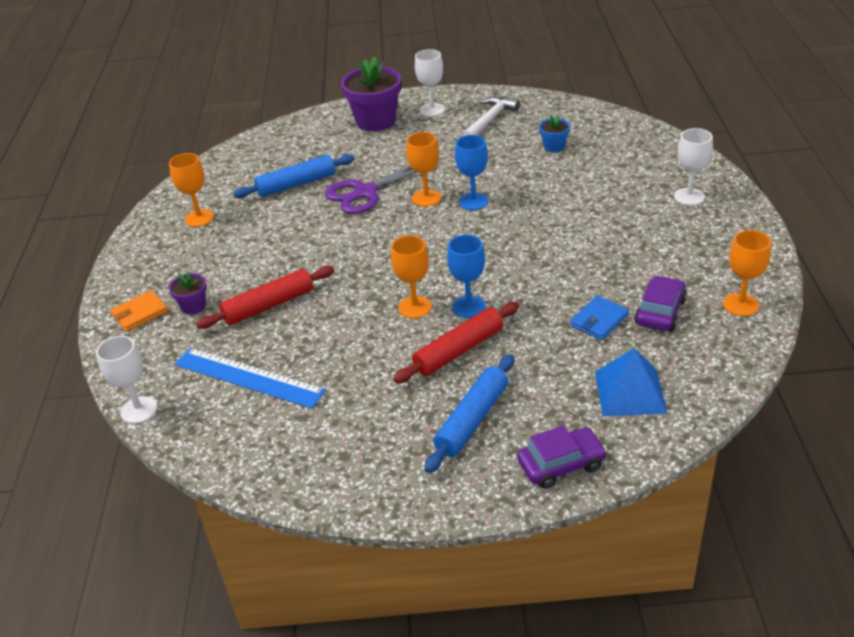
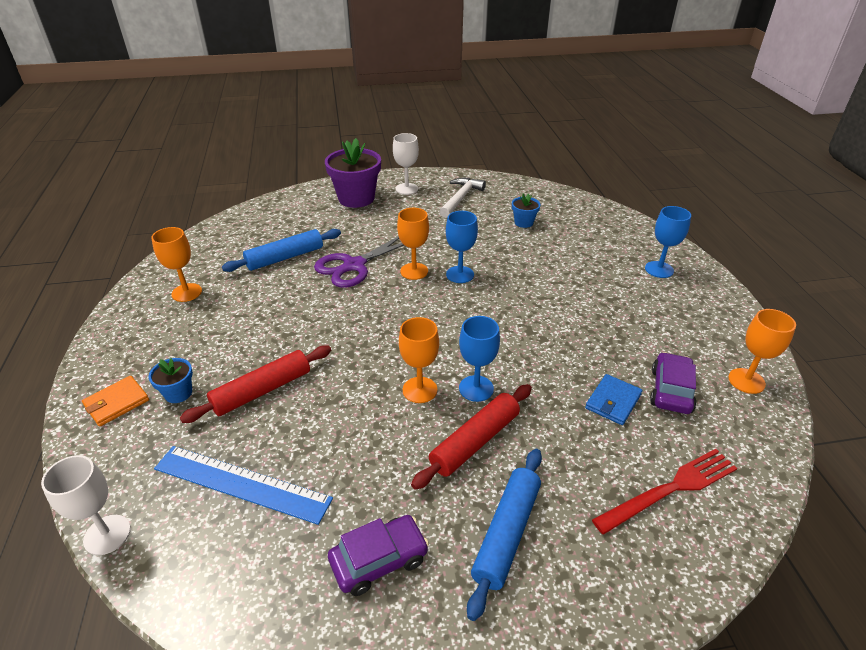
camera: 10 degrees left, 0 degrees up
purple flower pot [169,272,207,315] -> blue flower pot [148,358,193,403]
purple car [517,425,607,489] -> purple car moved to [328,515,429,596]
blue pyramid [595,348,667,416] -> red fork [592,449,737,535]
white goblet [674,128,713,206] -> blue goblet [645,206,691,278]

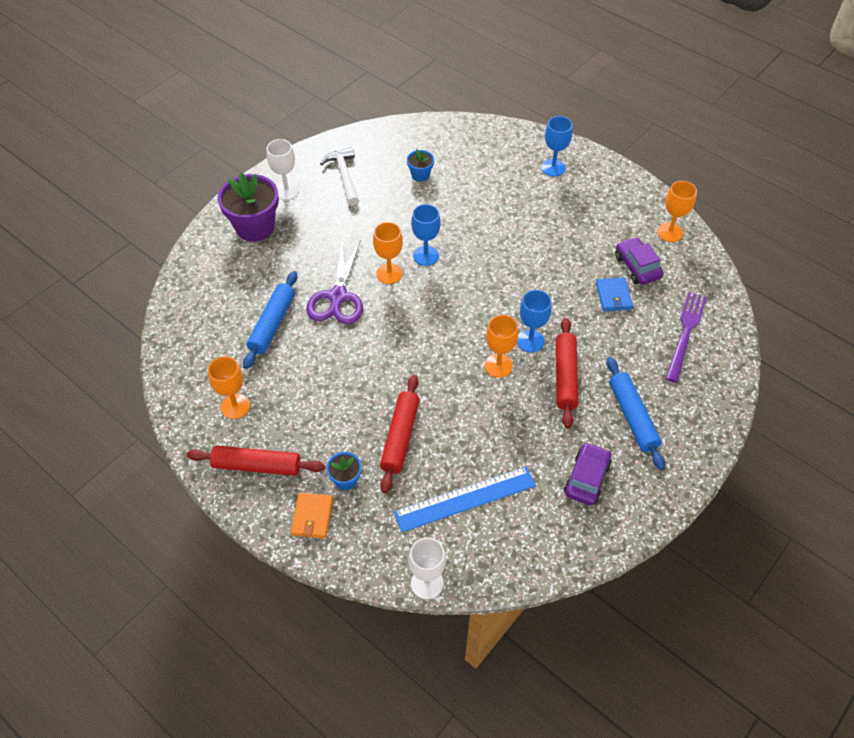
camera: 40 degrees left, 15 degrees up
red fork [592,449,737,535] -> purple fork [665,292,707,383]
none -> red rolling pin [187,446,325,476]

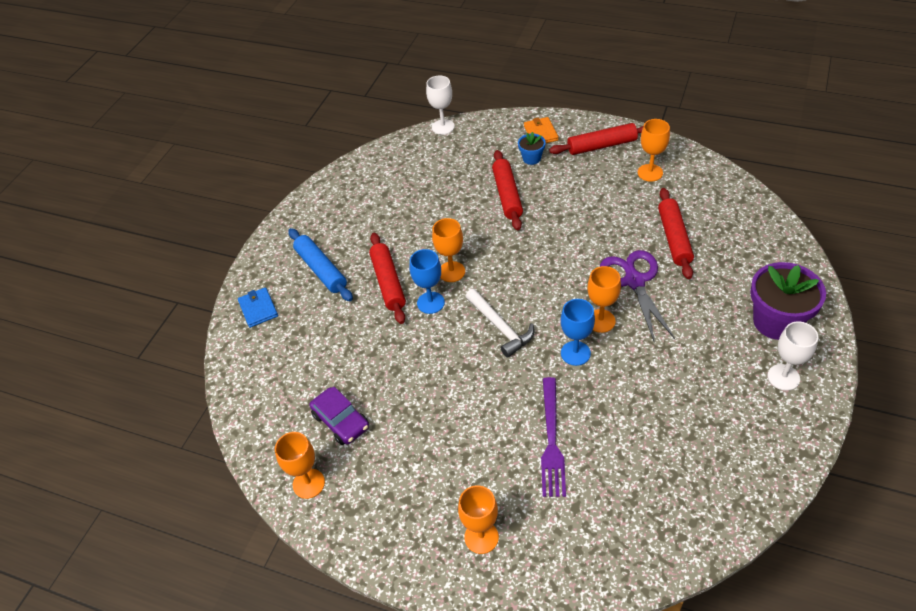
camera: 165 degrees right, 5 degrees down
blue rolling pin [243,271,298,369] -> red rolling pin [658,188,694,279]
white hammer [320,147,359,206] -> white hammer moved to [465,289,534,358]
blue ruler [394,467,536,532] -> none
blue flower pot [407,149,434,182] -> none
blue goblet [541,116,573,176] -> orange goblet [458,485,499,554]
purple car [564,442,612,506] -> none
blue wallet [596,277,633,312] -> blue wallet moved to [238,287,278,328]
purple fork [665,292,707,383] -> purple fork moved to [541,377,566,497]

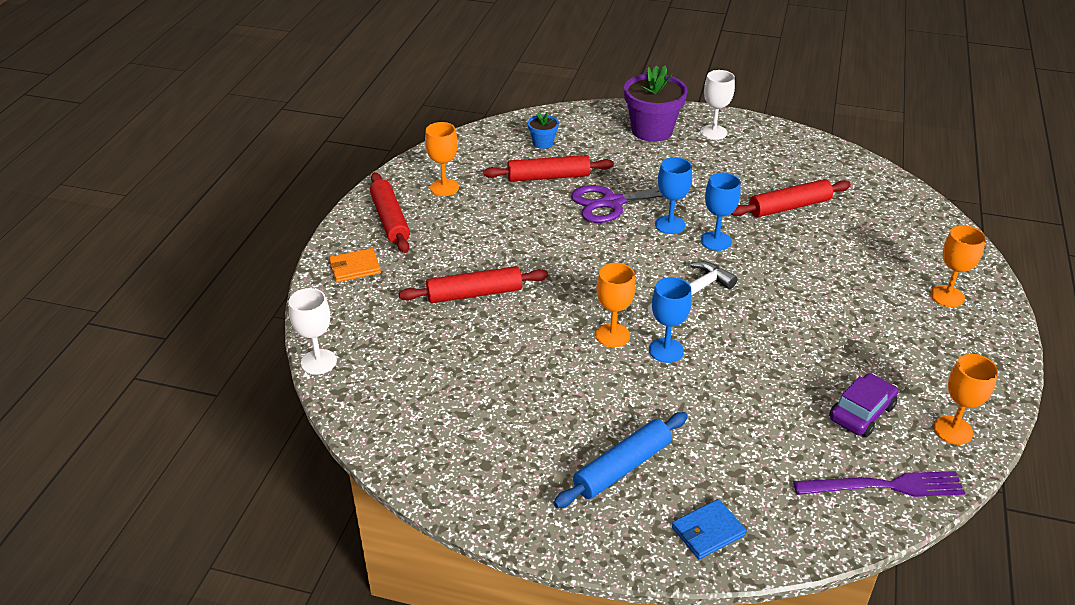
camera: 100 degrees left, 10 degrees down
red rolling pin [369,233,406,324] -> red rolling pin moved to [731,179,851,217]
blue flower pot [518,132,546,165] -> blue flower pot moved to [528,112,559,149]
purple fork [541,377,566,497] -> purple fork moved to [793,471,965,497]
orange goblet [587,266,621,333] -> blue goblet [655,157,692,234]

